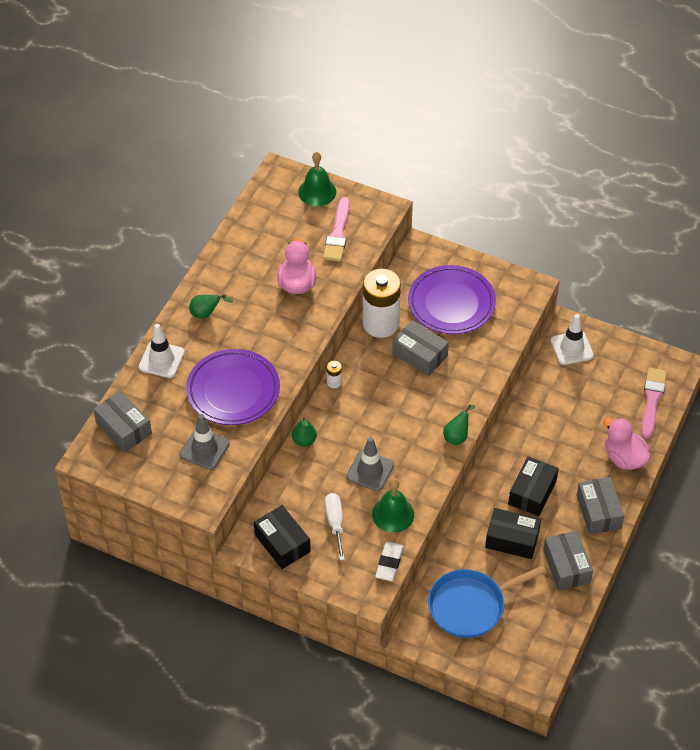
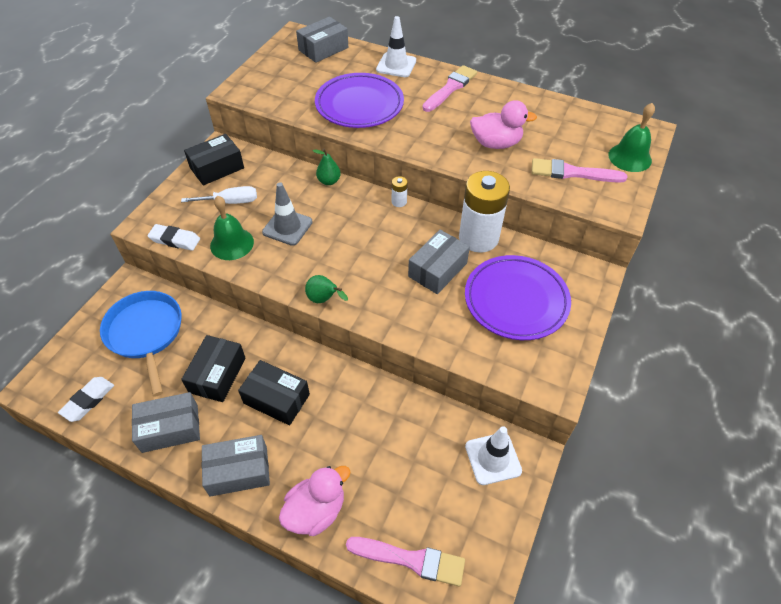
camera: 90 degrees right, 0 degrees up
grey traffic cone [180,414,230,470] -> none
green pear [189,295,233,319] -> pink brush [422,65,477,112]
none -> white eraser [58,377,114,422]

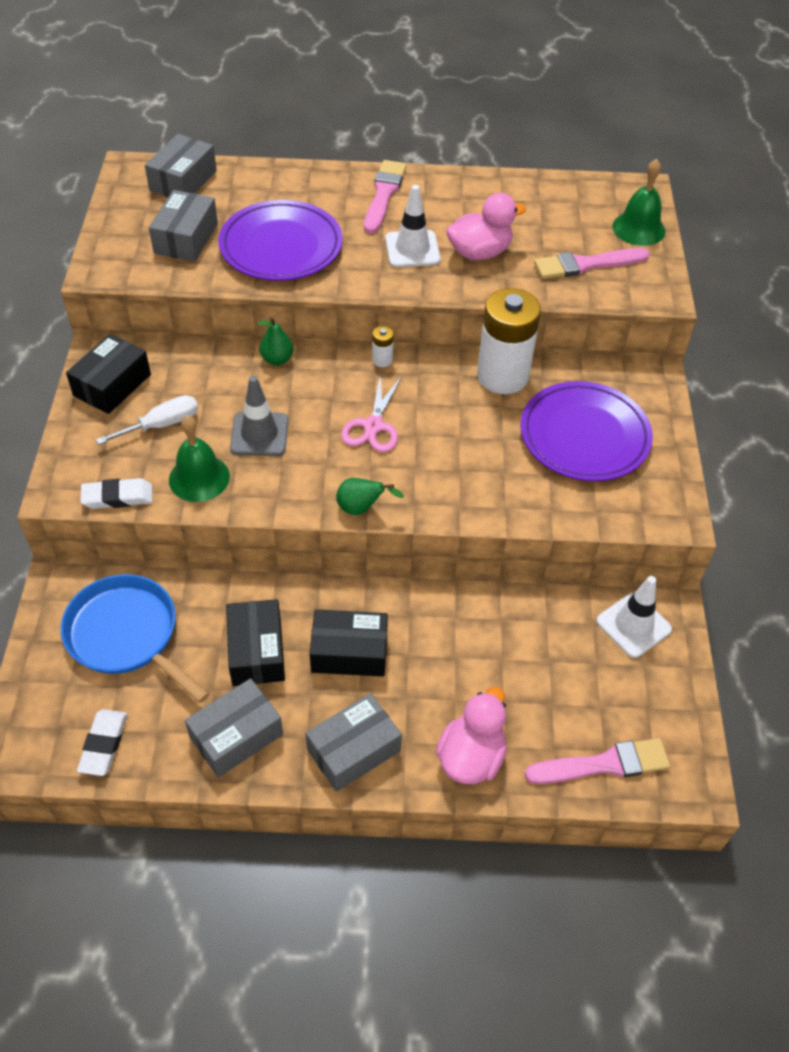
camera: 25 degrees left, 0 degrees up
white traffic cone [376,16,416,77] -> white traffic cone moved to [385,185,441,267]
grey box [408,230,470,294] -> grey box moved to [149,190,218,262]
none -> pink scissors [341,373,402,452]

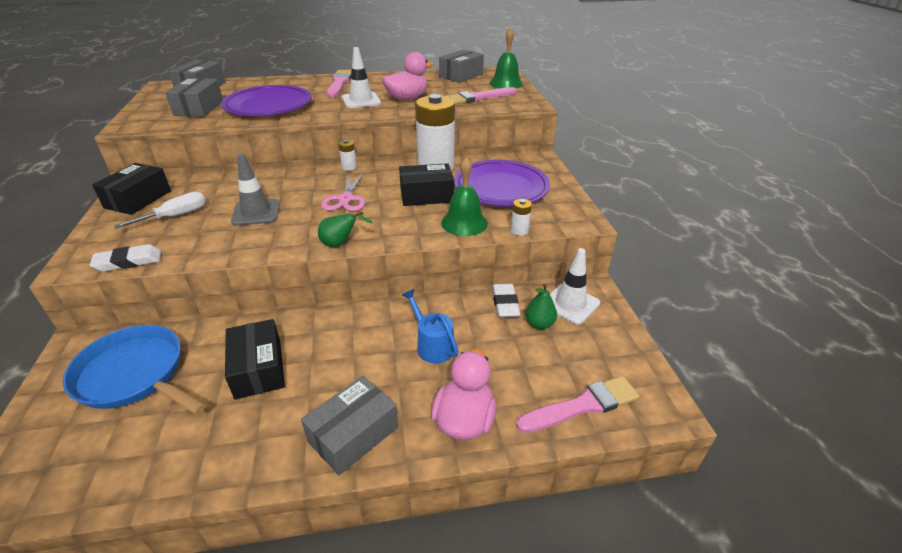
camera: 10 degrees left, 15 degrees down
white eraser [77,709,127,776] -> white eraser moved to [492,284,521,318]
green bell [169,416,230,502] -> green bell moved to [441,157,488,236]
grey box [185,678,283,777] -> grey box moved to [439,50,484,83]
green pear [258,317,293,365] -> green pear moved to [525,284,557,330]
black box [310,609,388,677] -> black box moved to [399,163,454,206]
none -> blue watering can [402,289,459,363]
none -> white battery [511,199,532,236]

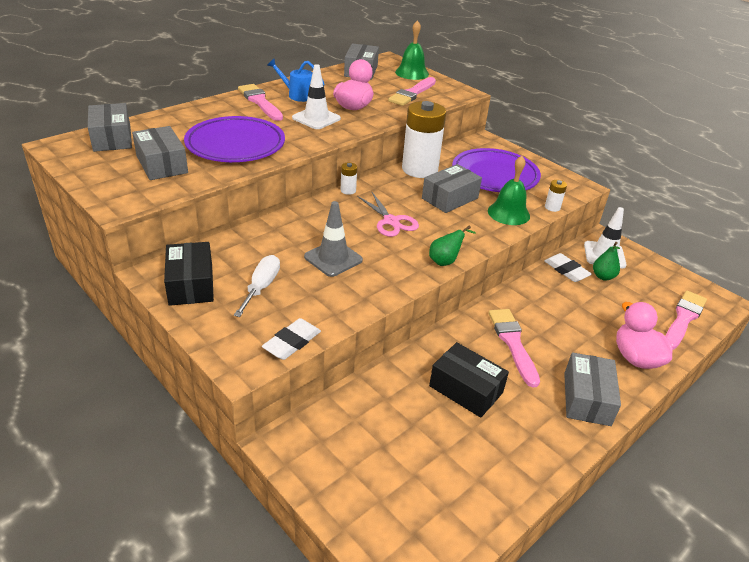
camera: 35 degrees left, 0 degrees up
blue pan [63,325,206,415] -> none
black box [399,163,454,206] -> grey box [422,164,482,213]
blue watering can [402,289,459,363] -> blue watering can moved to [267,58,324,102]
none -> pink brush [489,309,540,388]

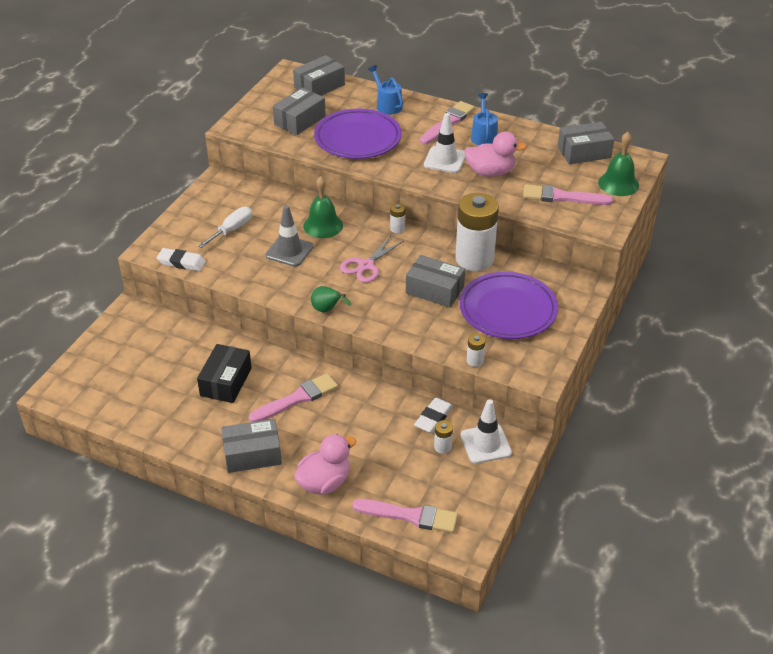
camera: 70 degrees right, 5 degrees up
black box [164,242,214,306] -> none
white screwdriver [234,255,280,317] -> white screwdriver turned 45 degrees counterclockwise [198,207,252,248]
green bell [488,156,530,225] -> green bell moved to [303,176,343,238]
green pear [593,242,620,281] -> white battery [434,420,453,454]
none -> blue watering can [368,65,403,115]

